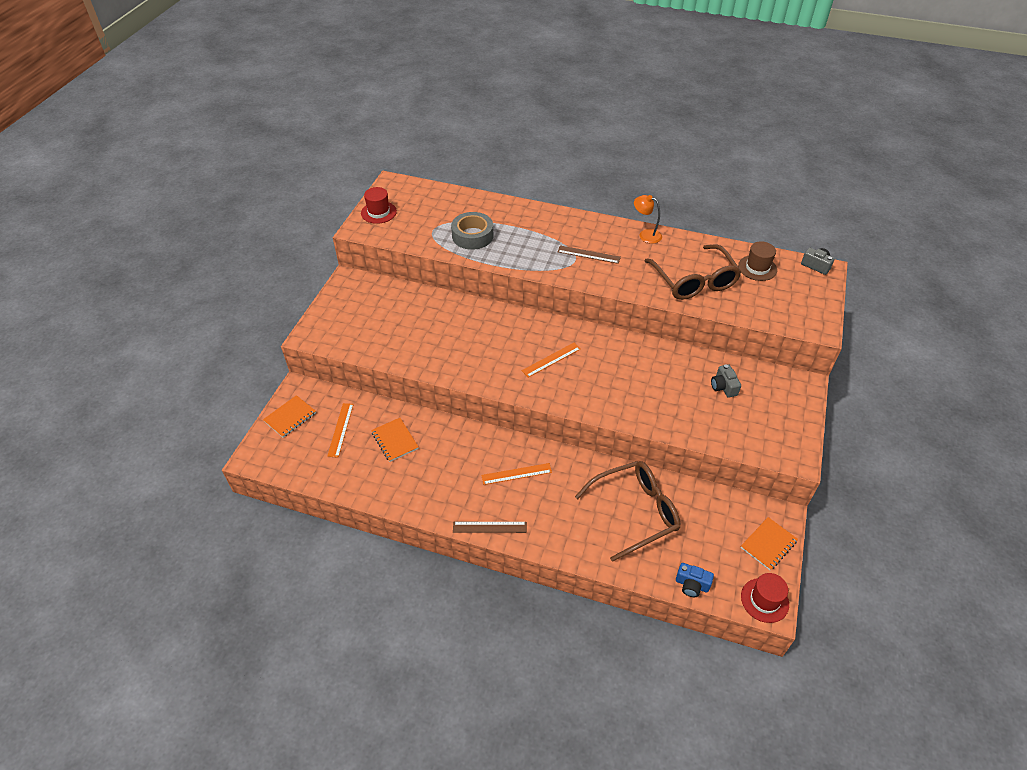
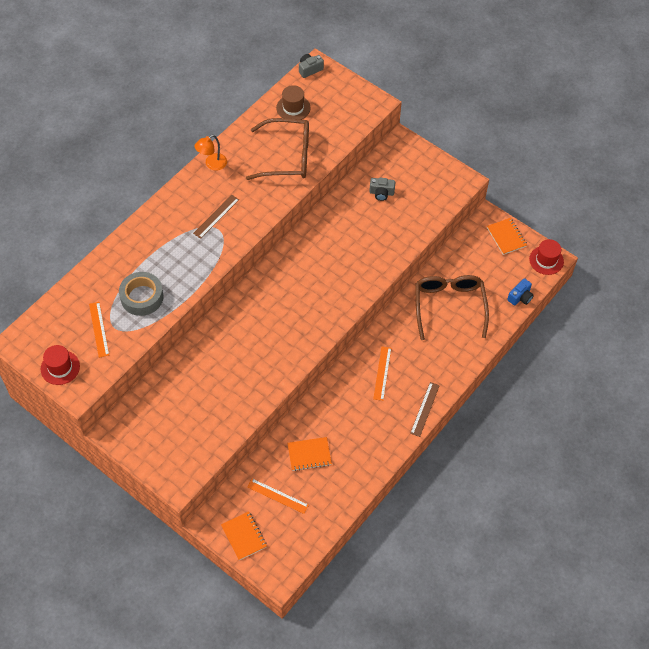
camera: 70 degrees left, 10 degrees up
orange ruler [522,343,580,377] -> orange ruler moved to [89,302,109,358]

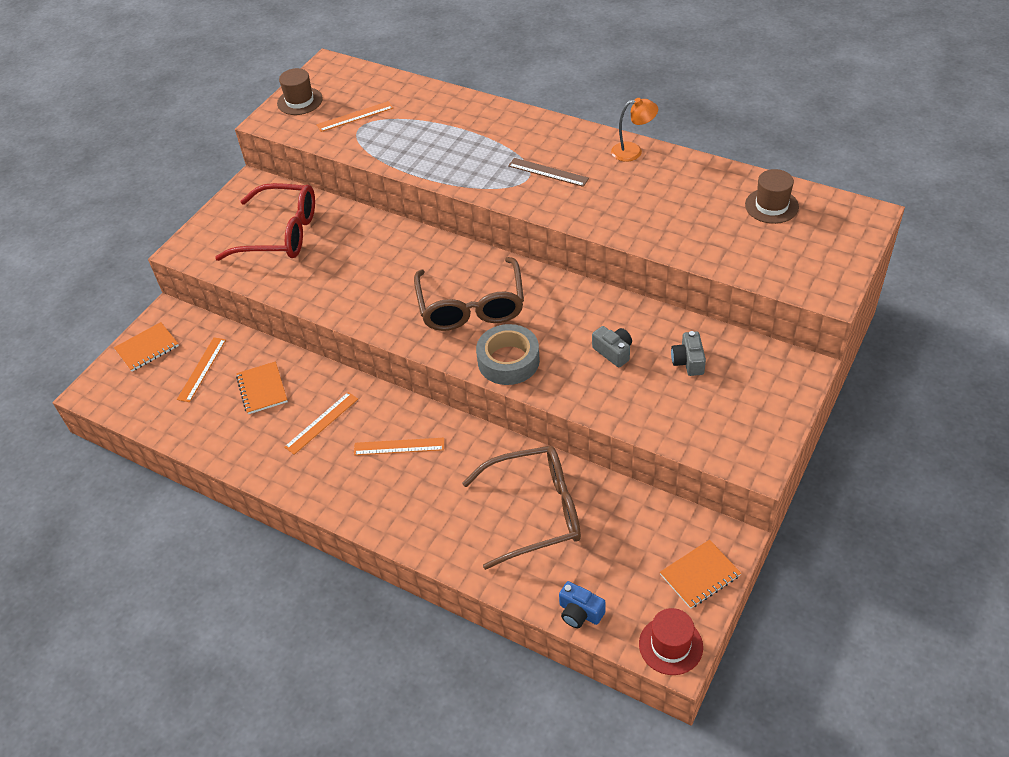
camera: 85 degrees right, 10 degrees down
red hat [41,345,80,385] -> brown hat [277,68,323,115]
grey tape [119,272,164,316] -> grey tape moved to [476,324,540,385]
orange lamp [194,135,227,170] -> orange lamp turned 135 degrees clockwise [611,98,658,162]
brown glasses [246,118,309,180] -> brown glasses moved to [414,257,524,331]
grey camera [299,54,324,78] -> grey camera moved to [592,326,632,367]
brown ruler [410,382,440,437] -> none
none -> red glasses [215,183,315,261]
none -> orange ruler [284,392,358,455]

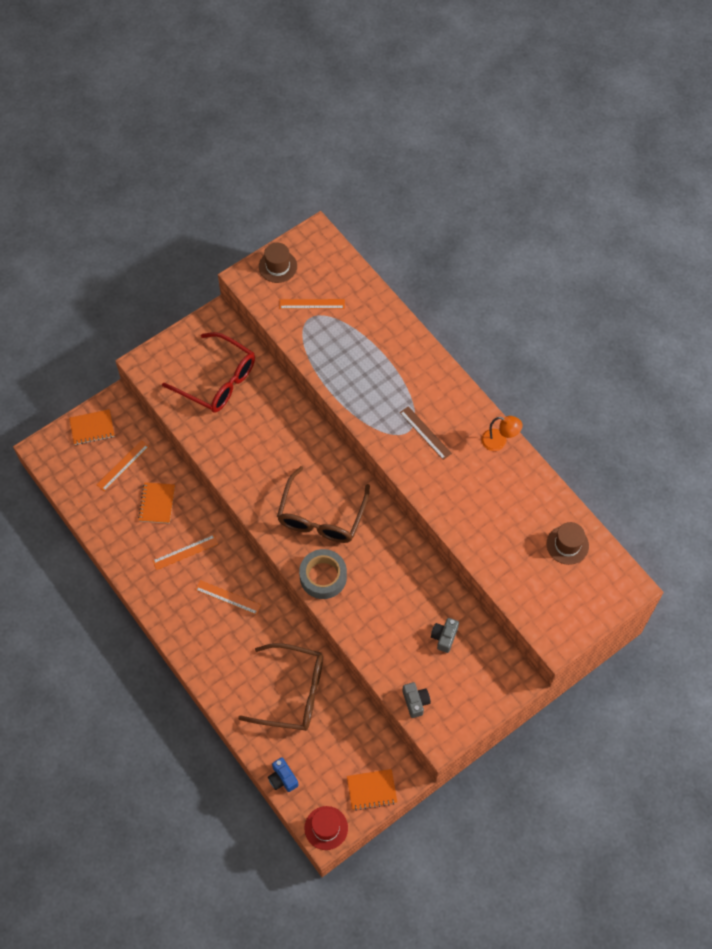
camera: 20 degrees right, 15 degrees up
grey camera [592,326,632,367] -> grey camera moved to [402,682,431,718]

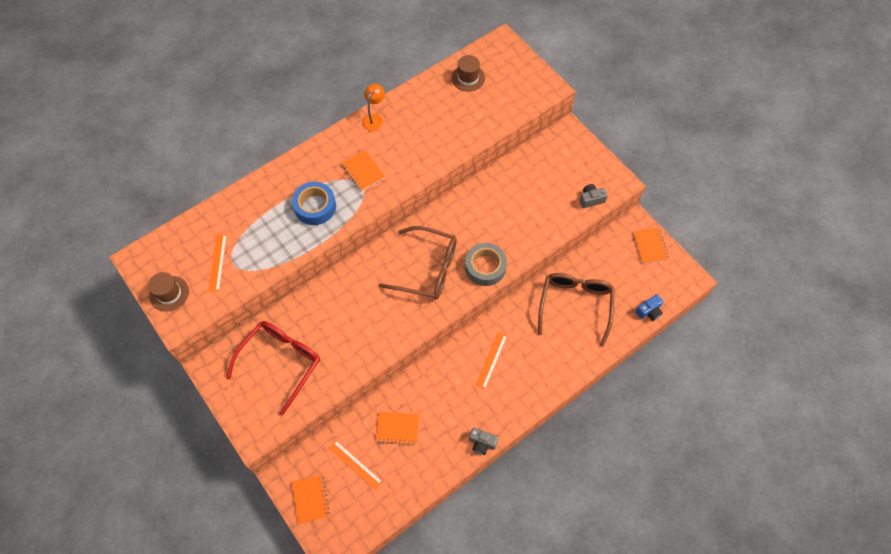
camera: 90 degrees left, 0 degrees up
orange ruler [153,535,218,570] -> none
red hat [304,806,348,850] -> none
brown ruler [400,406,452,460] -> orange notebook [341,150,385,191]
grey camera [431,618,459,653] -> grey camera moved to [469,428,499,455]
none -> blue tape [292,182,336,225]

